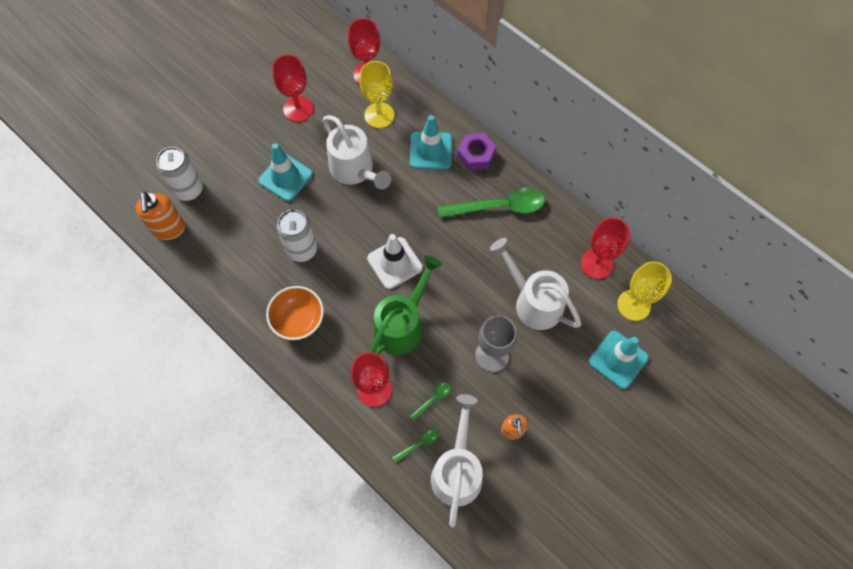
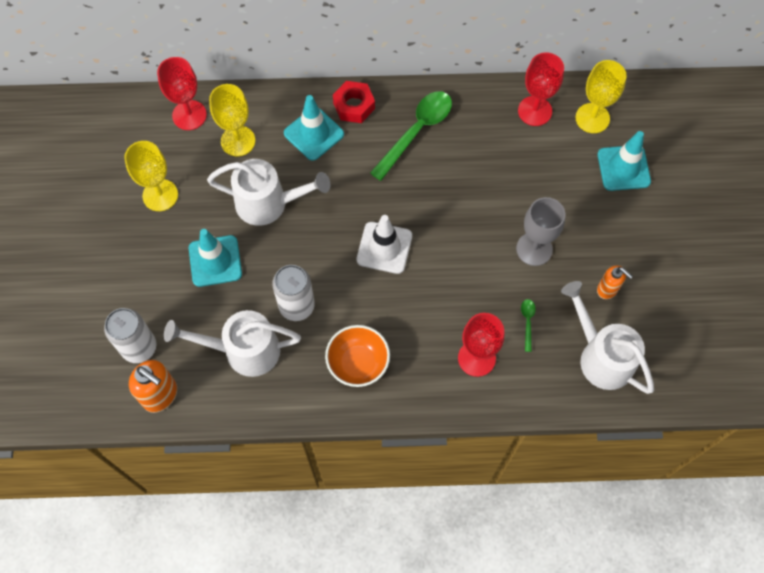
camera: 45 degrees left, 0 degrees up
red goblet [272,54,313,122] -> yellow goblet [124,141,178,211]
green watering can [370,255,442,355] -> none
green spoon [392,429,439,463] -> none
purple nut [457,133,496,170] -> red nut [333,81,375,123]
white watering can [490,238,581,330] -> white watering can moved to [164,310,301,377]

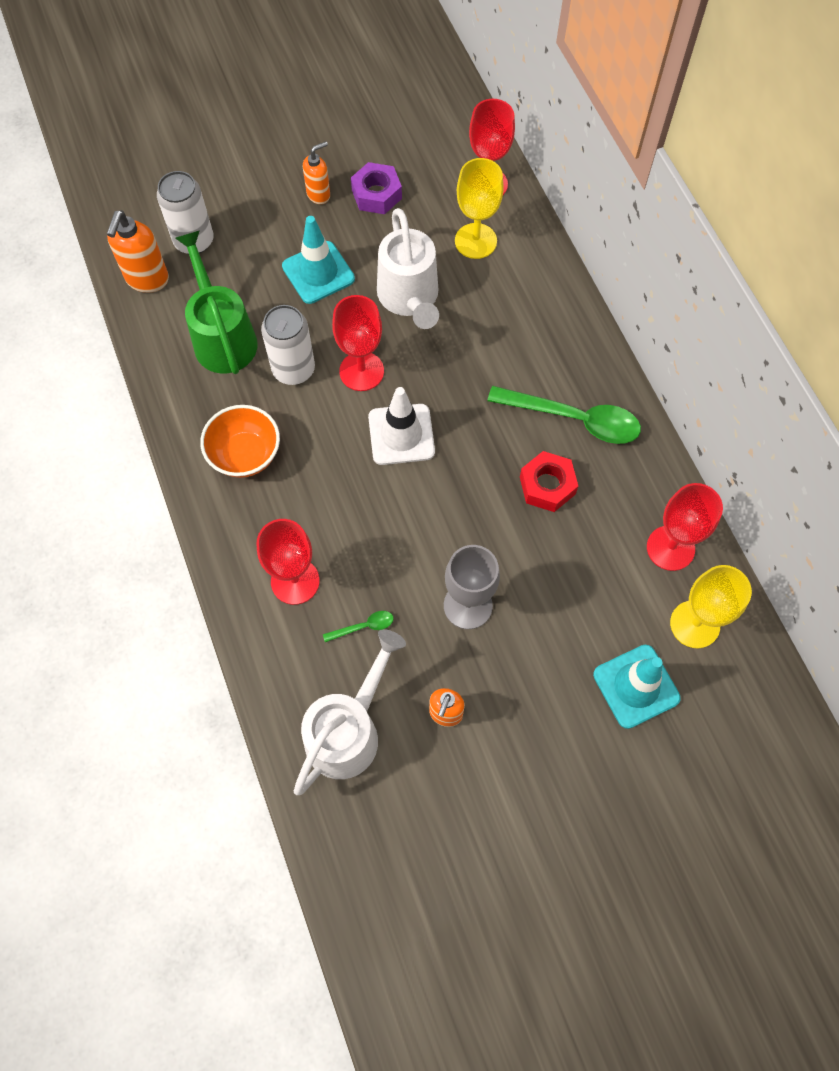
camera: 70 degrees right, 0 degrees up
yellow goblet [124,141,178,211] -> purple nut [351,162,402,214]
white watering can [164,310,301,377] -> green watering can [175,230,258,374]
turquoise traffic cone [284,95,344,161] -> none
red nut [333,81,375,123] -> red nut moved to [520,451,578,512]
none -> orange soap dispenser [303,141,330,204]
none -> red goblet [332,295,384,391]

